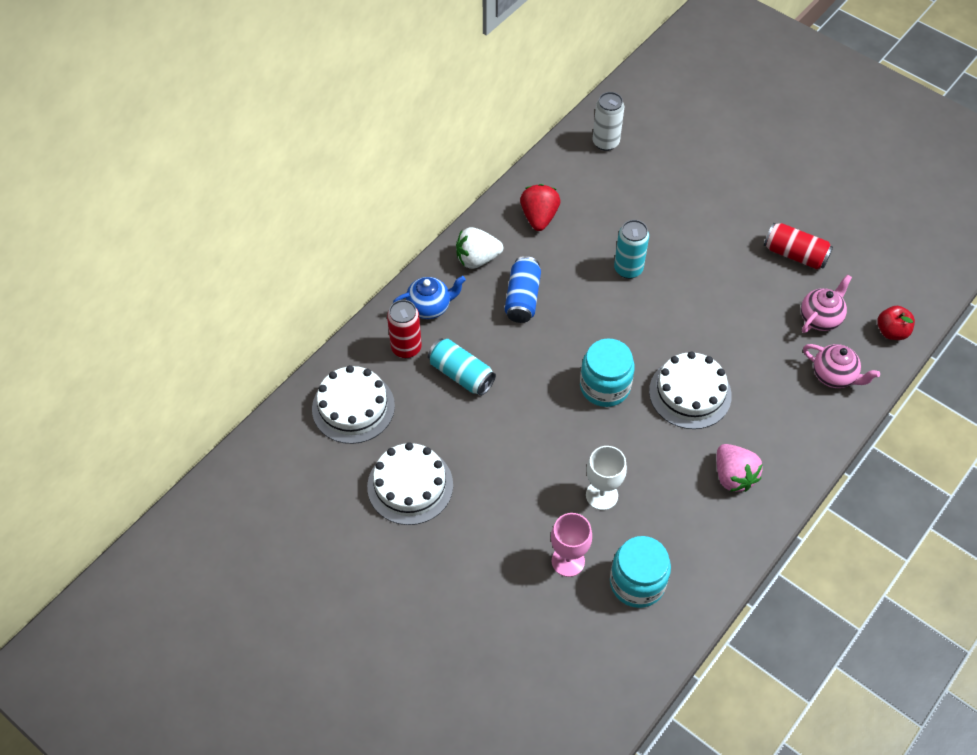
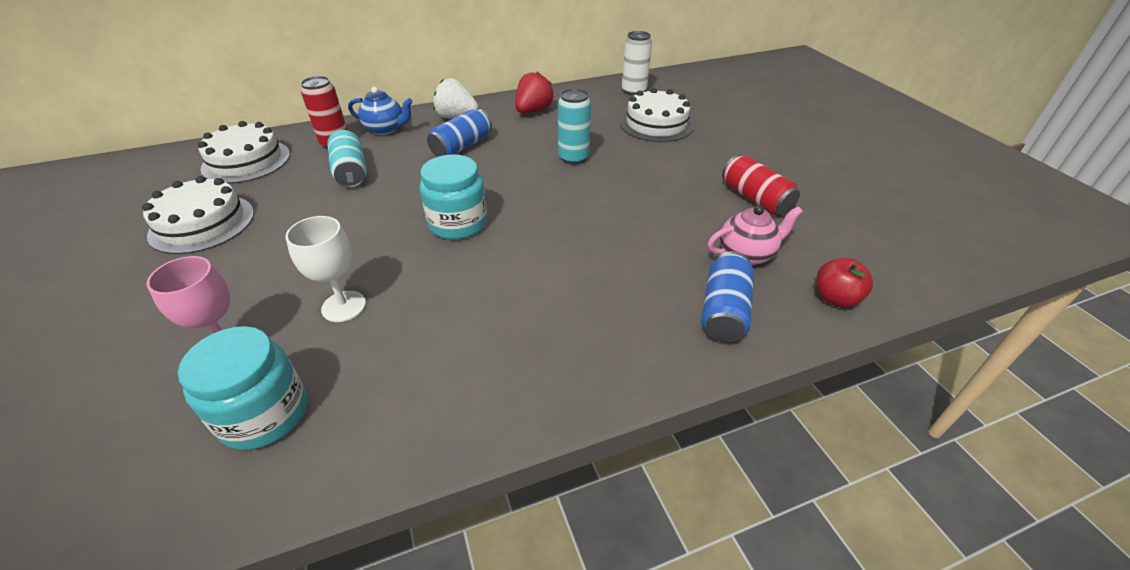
camera: 30 degrees right, 15 degrees down
white cake [649,351,732,429] -> white cake moved to [620,88,694,142]
pink strawberry [716,444,763,492] -> none
pink teapot [803,344,880,388] -> blue can [701,252,754,343]

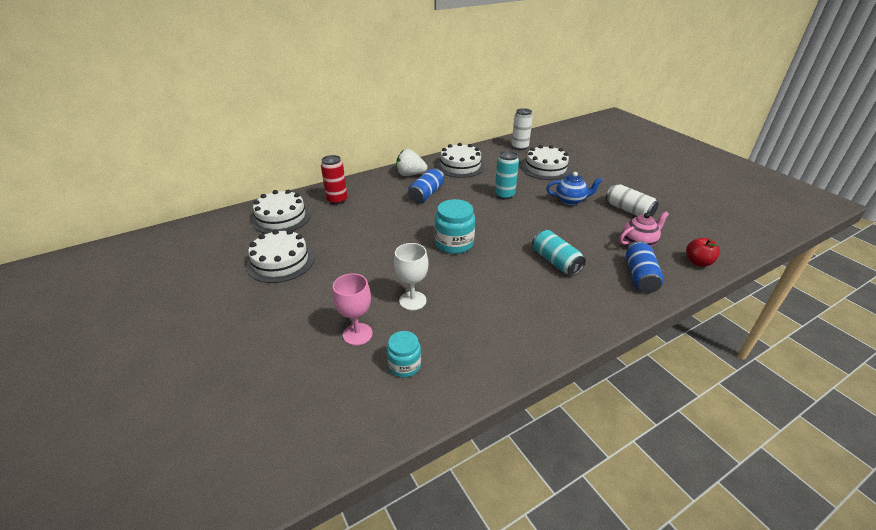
camera: 10 degrees left, 5 degrees down
turquoise jar [178,326,307,450] -> turquoise jar [387,331,421,378], size x0.63
turquoise can [327,130,367,188] -> turquoise can moved to [532,230,586,276]
blue teapot [348,87,413,135] -> blue teapot moved to [547,172,602,205]
red strawberry [515,72,554,113] -> white cake [436,143,485,178]
red can [722,155,800,215] -> white can [606,184,659,217]

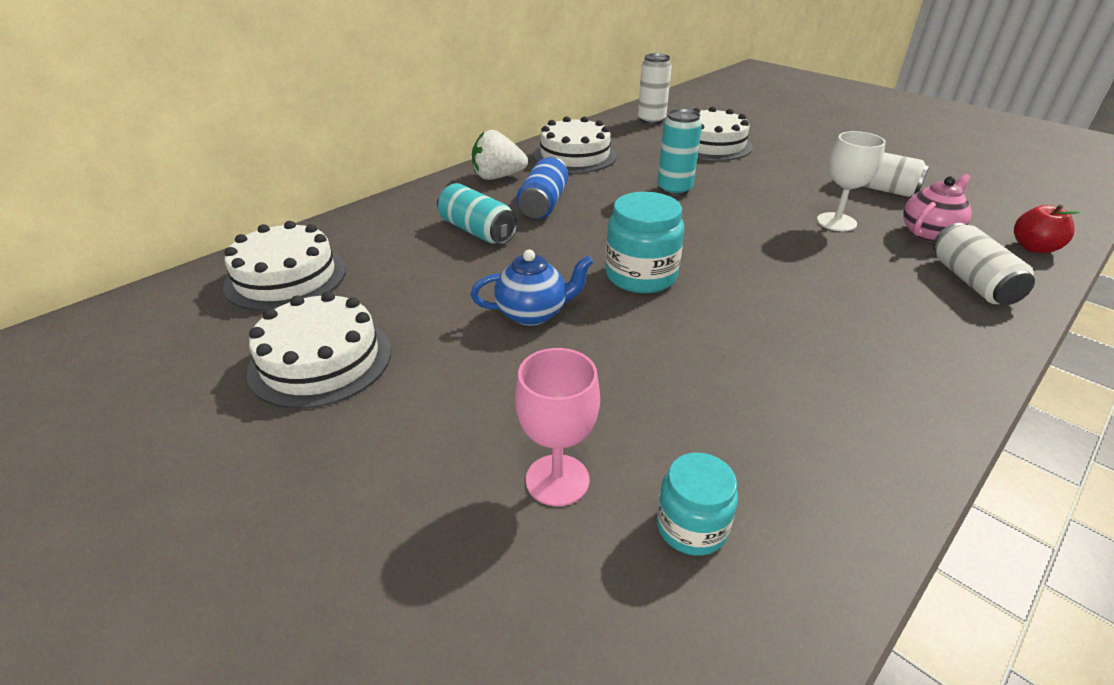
camera: 15 degrees left, 0 degrees up
red can [321,155,347,205] -> none
white goblet [394,243,428,310] -> white goblet moved to [817,131,886,231]
turquoise can [532,230,586,276] -> turquoise can moved to [437,183,518,244]
blue teapot [547,172,602,205] -> blue teapot moved to [471,249,593,326]
blue can [626,241,664,293] -> white can [933,223,1035,305]

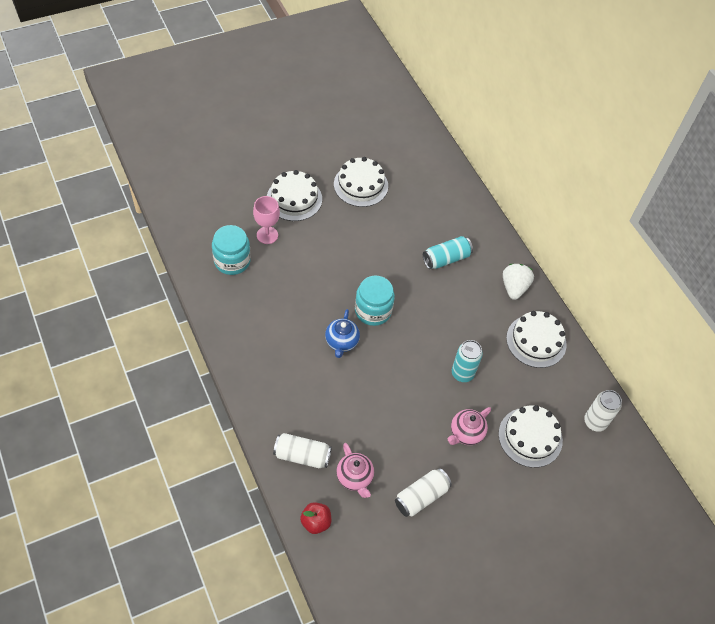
camera: 105 degrees right, 20 degrees up
white cake [223,221,346,311] -> white cake moved to [267,170,322,221]
blue teapot [471,249,593,326] -> blue teapot moved to [325,309,360,358]
blue can [517,156,568,219] -> none
turquoise jar [656,453,738,556] -> turquoise jar [212,225,251,275], size x1.59
white goblet [817,131,886,231] -> none
none -> pink teapot [448,407,491,445]

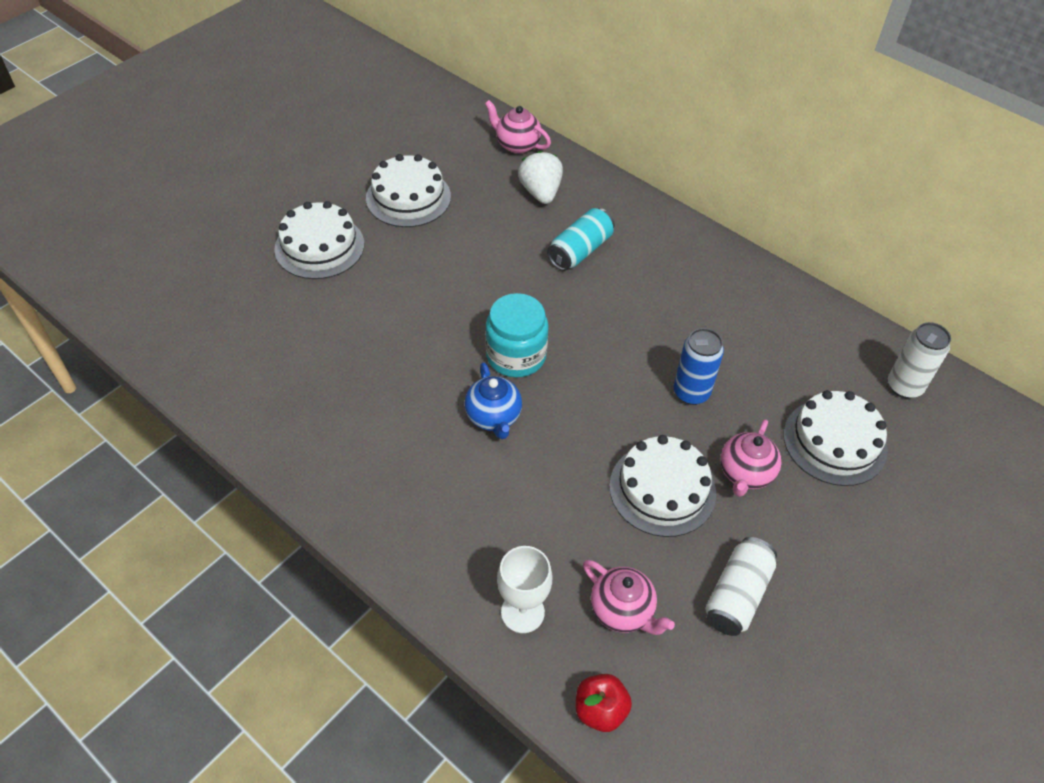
camera: 20 degrees left, 5 degrees down
turquoise jar [212,225,251,275] -> none
pink goblet [253,196,280,244] -> none
white can [273,433,332,468] -> white goblet [497,546,552,633]
turquoise can [452,340,483,382] -> blue can [674,328,724,405]
white strawberry [503,264,534,300] -> white strawberry moved to [518,151,563,204]
white cake [506,311,567,368] -> white cake moved to [609,435,716,537]
none -> pink teapot [485,100,551,154]

